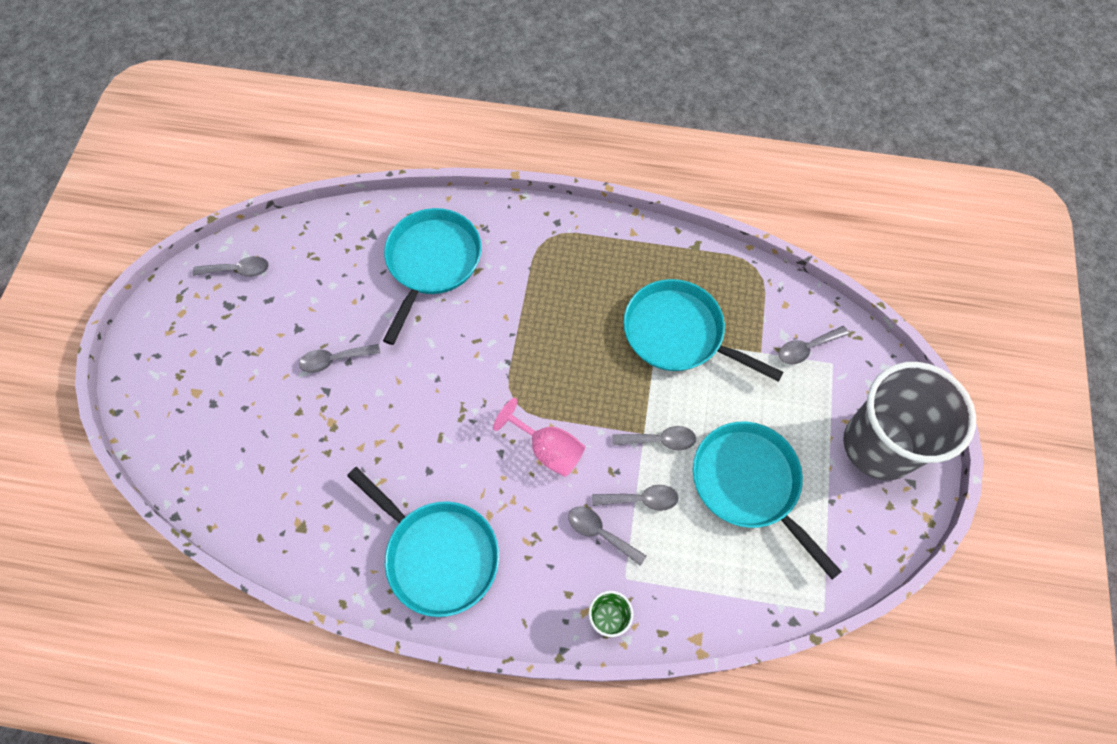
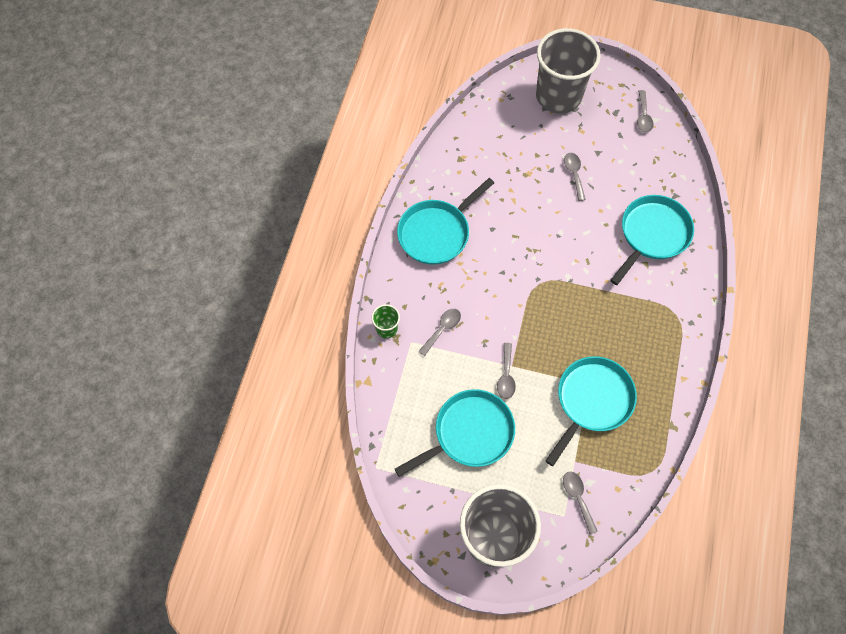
camera: 95 degrees right, 0 degrees up
turquoise pan [383,208,482,345] -> turquoise pan turned 75 degrees counterclockwise [610,195,694,285]
pink goblet [493,398,585,477] -> none
grey spoon [592,485,679,511] -> none
none -> grey cup [536,28,601,113]

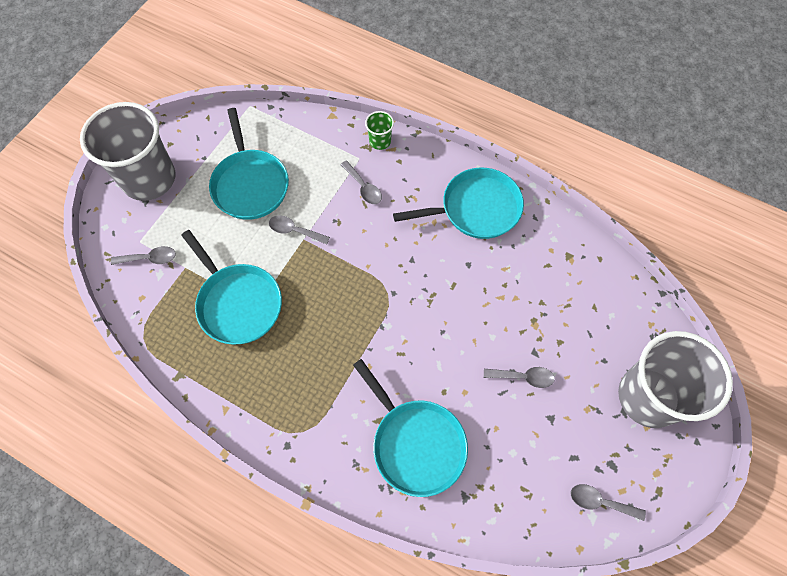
camera: 105 degrees right, 0 degrees up
turquoise pan [397,178,494,265] -> turquoise pan turned 105 degrees clockwise [393,168,524,239]

